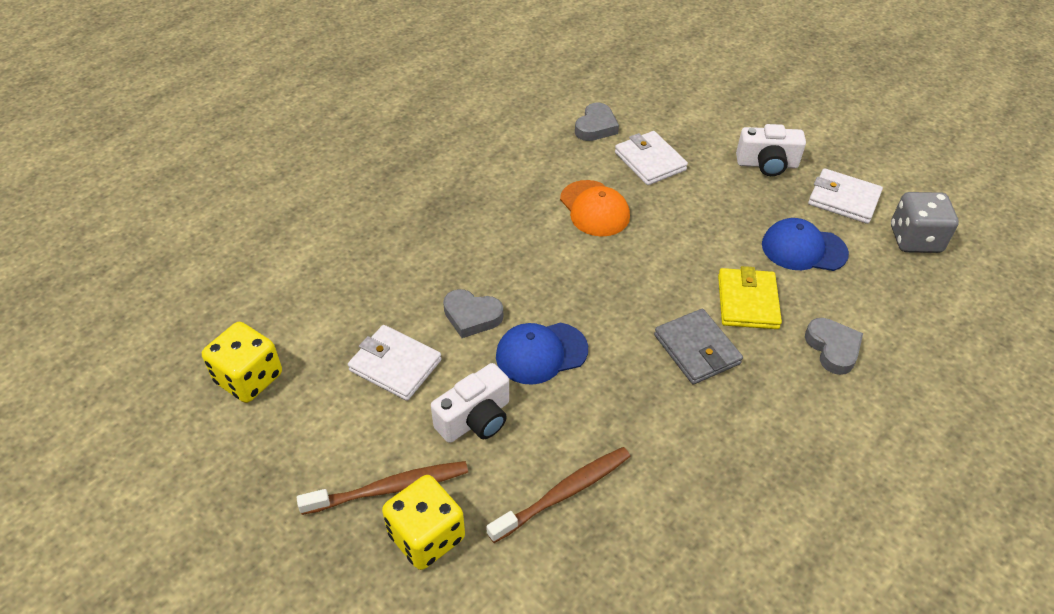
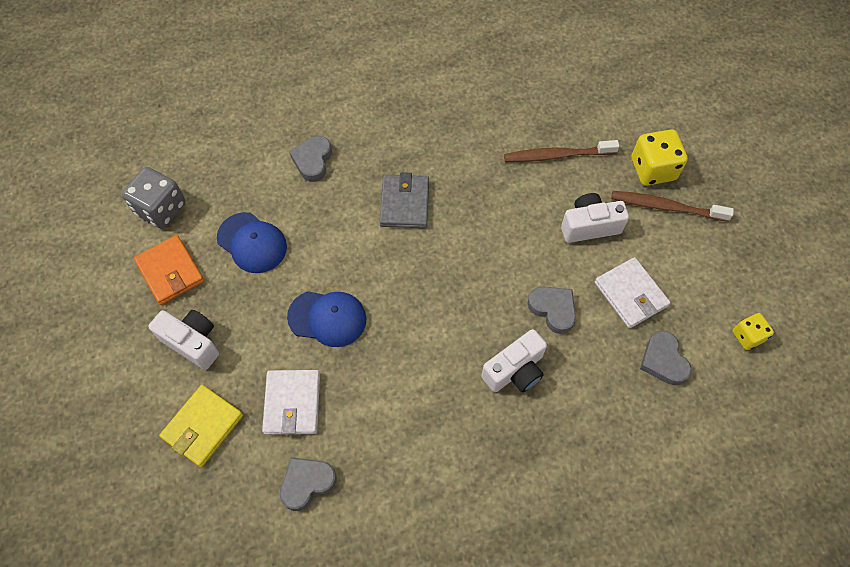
camera: 150 degrees left, 15 degrees up
yellow dice [202,322,282,403] -> yellow dice [733,313,774,350], size x0.59
blue cap [496,323,588,385] -> blue cap moved to [287,291,367,347]
orange cap [560,180,630,237] -> none
yellow wallet [718,266,782,329] -> yellow wallet moved to [159,385,243,467]
white wallet [808,168,883,224] -> orange wallet [134,235,204,305]
none -> white camera [481,329,547,393]
none -> grey heart [640,331,692,385]

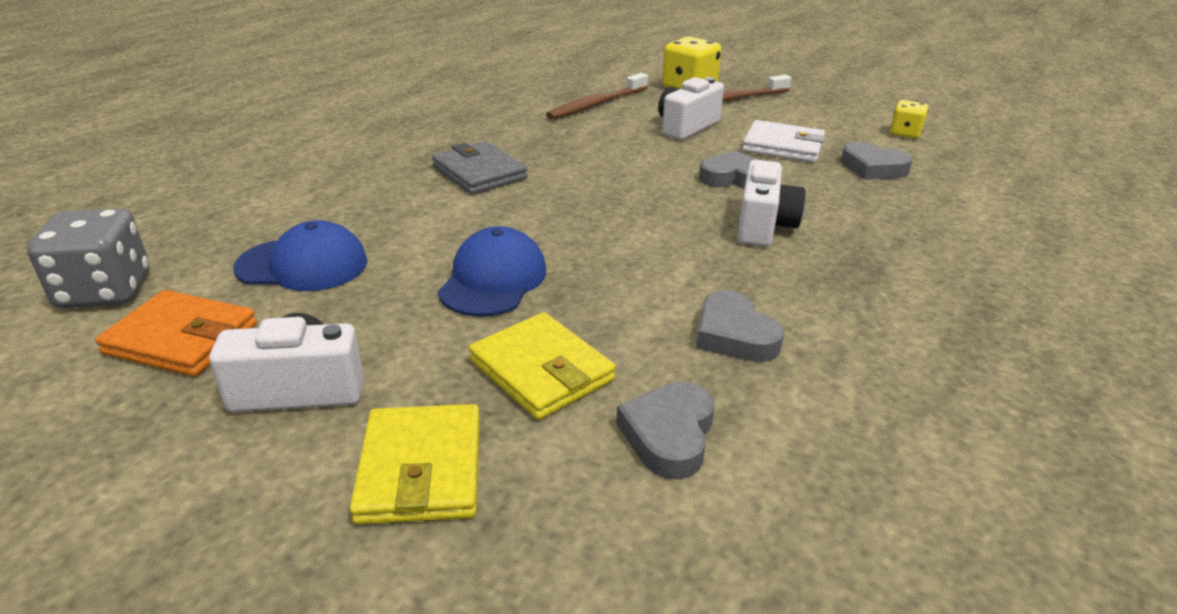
camera: 40 degrees left, 30 degrees down
white wallet [262,370,320,435] -> yellow wallet [469,312,616,420]
blue cap [287,291,367,347] -> blue cap turned 45 degrees counterclockwise [438,226,547,317]
grey heart [289,136,332,182] -> grey heart moved to [696,290,784,362]

